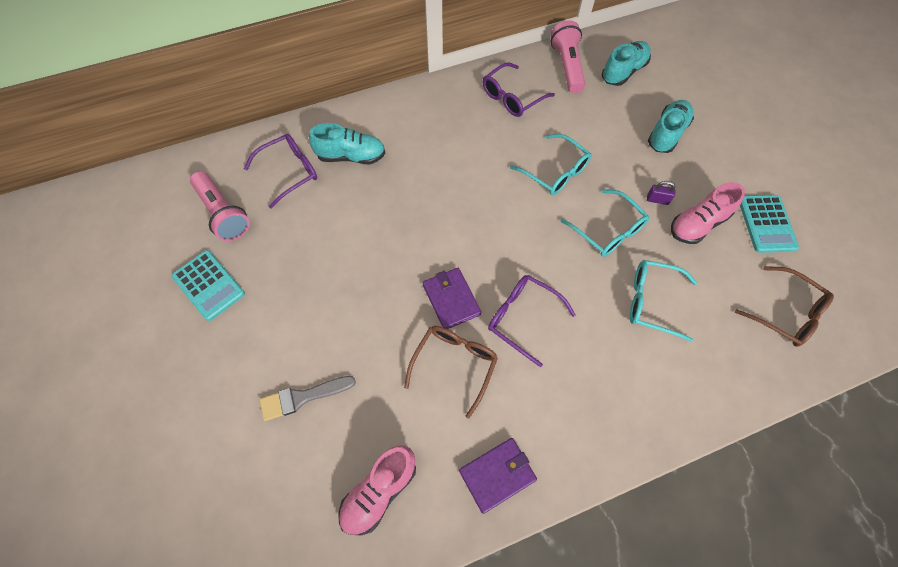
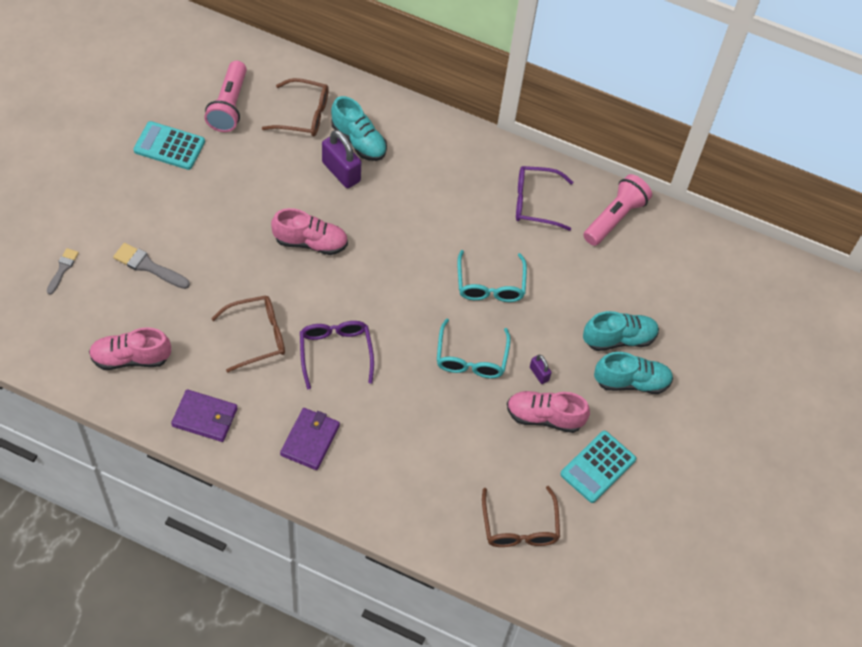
camera: 40 degrees right, 5 degrees down
turquoise calculator [171,250,245,321] -> turquoise calculator turned 105 degrees clockwise [133,121,205,170]
purple glasses [244,134,317,209] -> brown glasses [262,78,329,136]
purple wallet [423,268,481,329] -> purple wallet moved to [280,408,340,470]
turquoise shoe [602,41,651,86] -> turquoise shoe moved to [594,352,673,394]
turquoise glasses [630,260,697,342] -> none
none -> grey brush [47,248,79,295]
none -> pink shoe [271,208,348,255]
none -> purple padlock [322,130,361,188]

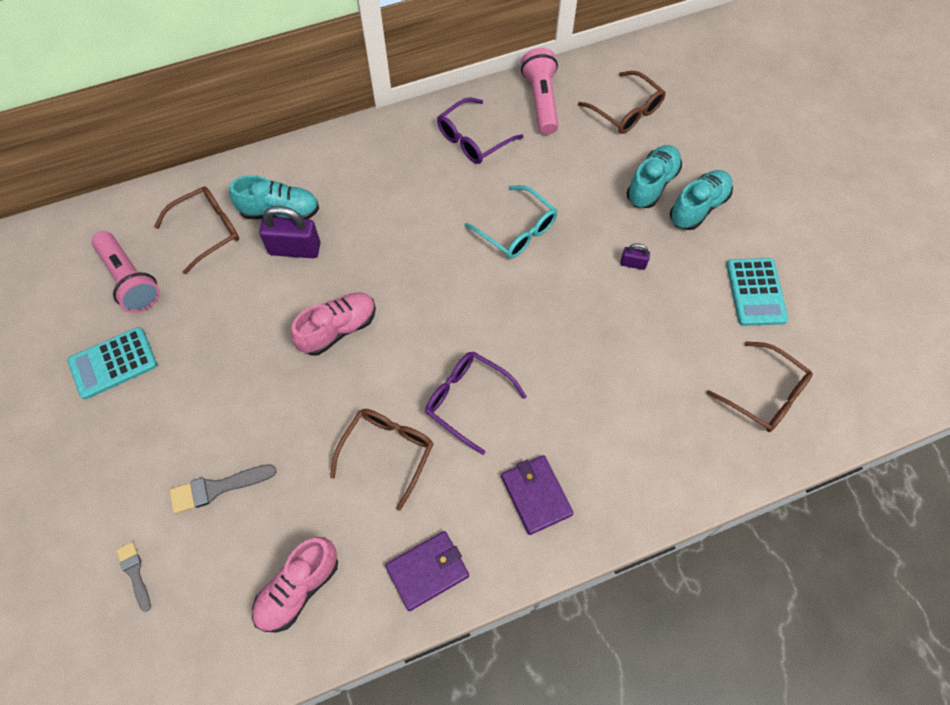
camera: 40 degrees left, 5 degrees up
turquoise glasses [437,318,511,378] -> none
pink shoe [507,391,590,433] -> none
none -> brown glasses [578,71,666,134]

